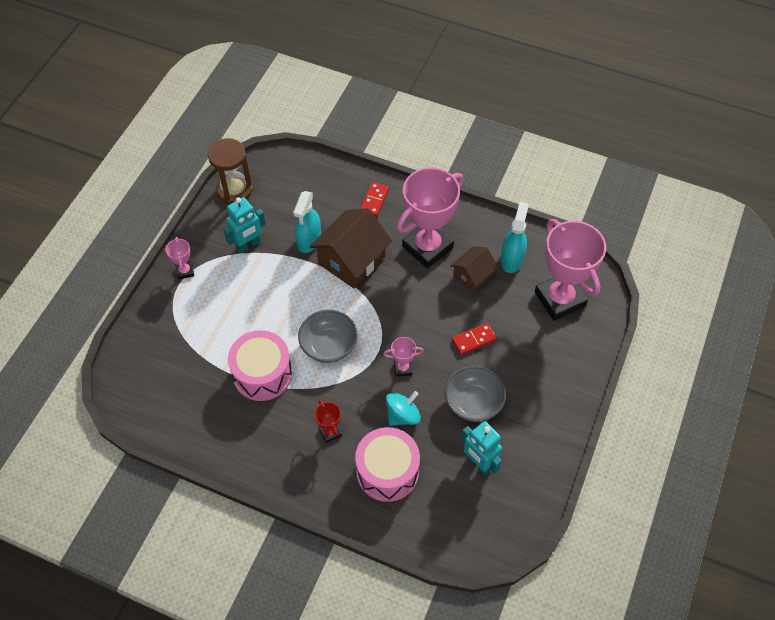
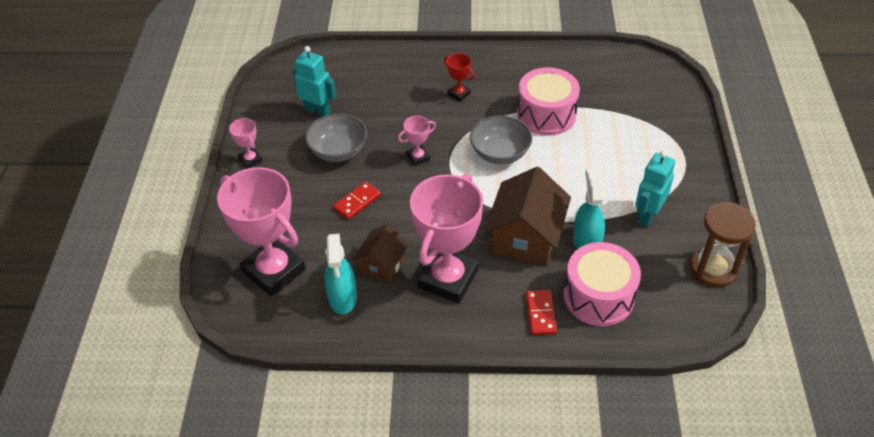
camera: 160 degrees right, 10 degrees down
pink trophy [166,237,194,279] -> pink trophy moved to [229,118,263,168]
pink drum [355,427,420,502] -> pink drum moved to [564,242,641,326]
turquoise spinning top [386,391,421,426] -> none

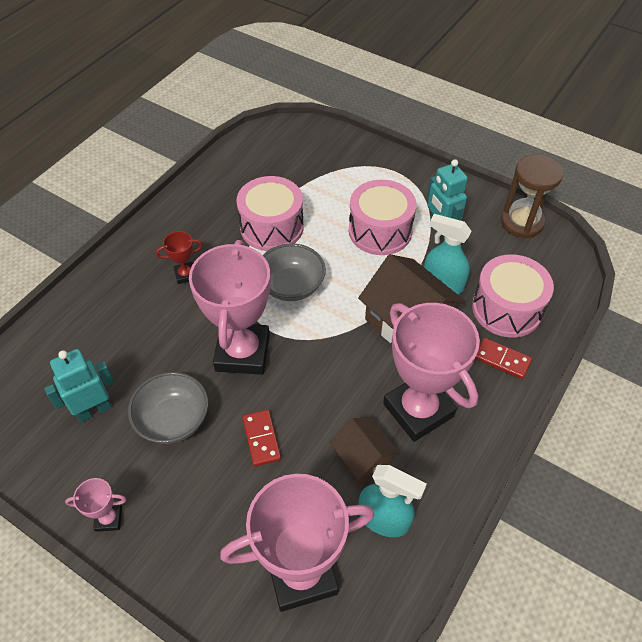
camera: 60 degrees left, 5 degrees up
pink trophy [398,116,436,166] -> pink trophy [189,240,270,375], size x2.32
none -> pink drum [349,180,416,255]

